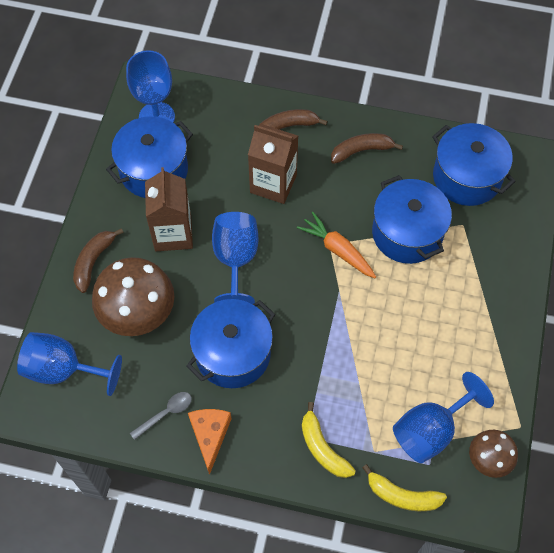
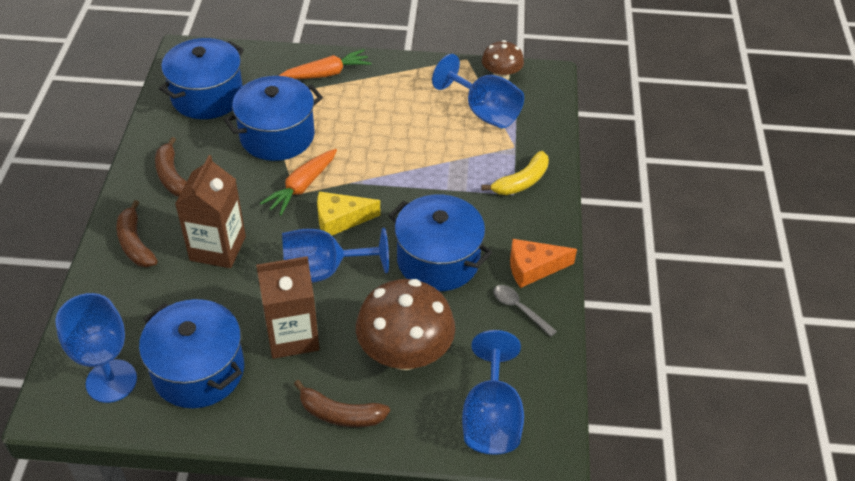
camera: 100 degrees left, 15 degrees down
yellow banana [362,464,447,511] -> none
none -> orange carrot [279,49,371,79]
none -> yellow cheese [317,191,380,235]

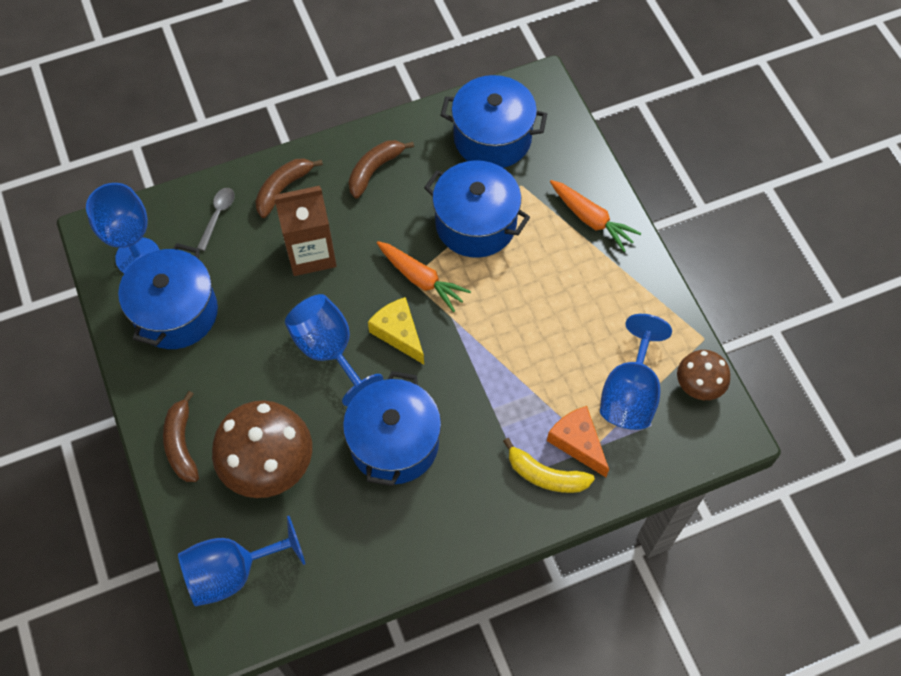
camera: 65 degrees right, 15 degrees up
brown carton [256,256,319,359] -> none
orange carrot [260,149,337,216] -> orange carrot turned 150 degrees counterclockwise [377,241,471,312]
grey spoon [493,285,557,337] -> grey spoon moved to [197,188,235,251]
orange cheese [510,239,577,288] -> orange cheese moved to [547,406,609,477]

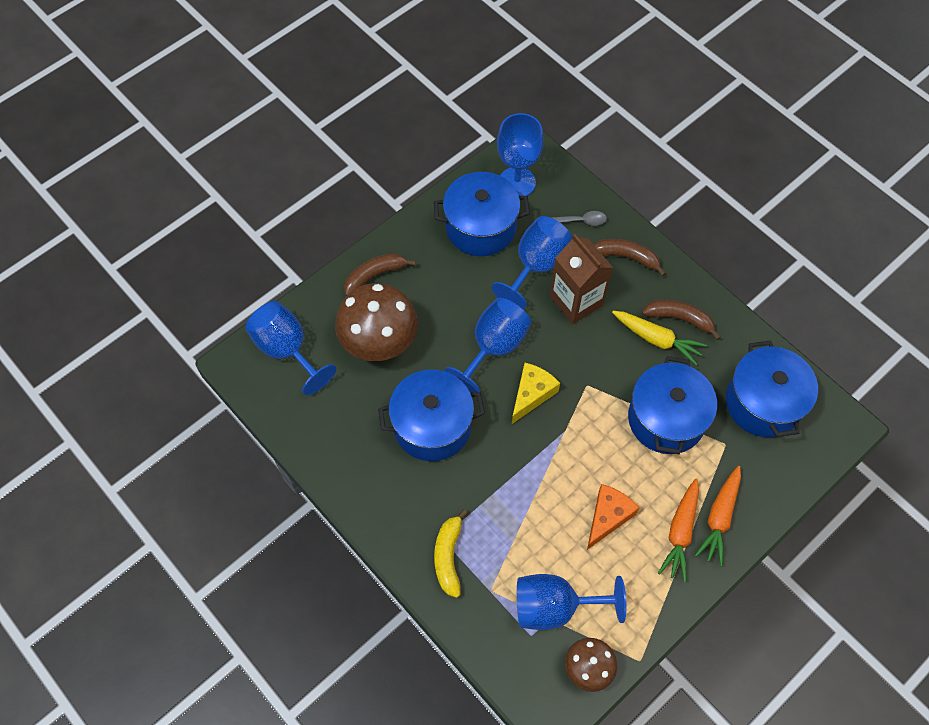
camera: 70 degrees right, 0 degrees up
orange carrot [377,241,471,312] -> orange carrot moved to [658,478,699,582]
orange cheese [547,406,609,477] -> orange cheese moved to [587,484,639,550]
none -> blue goblet [492,216,572,309]
none -> yellow carrot [612,311,707,365]

